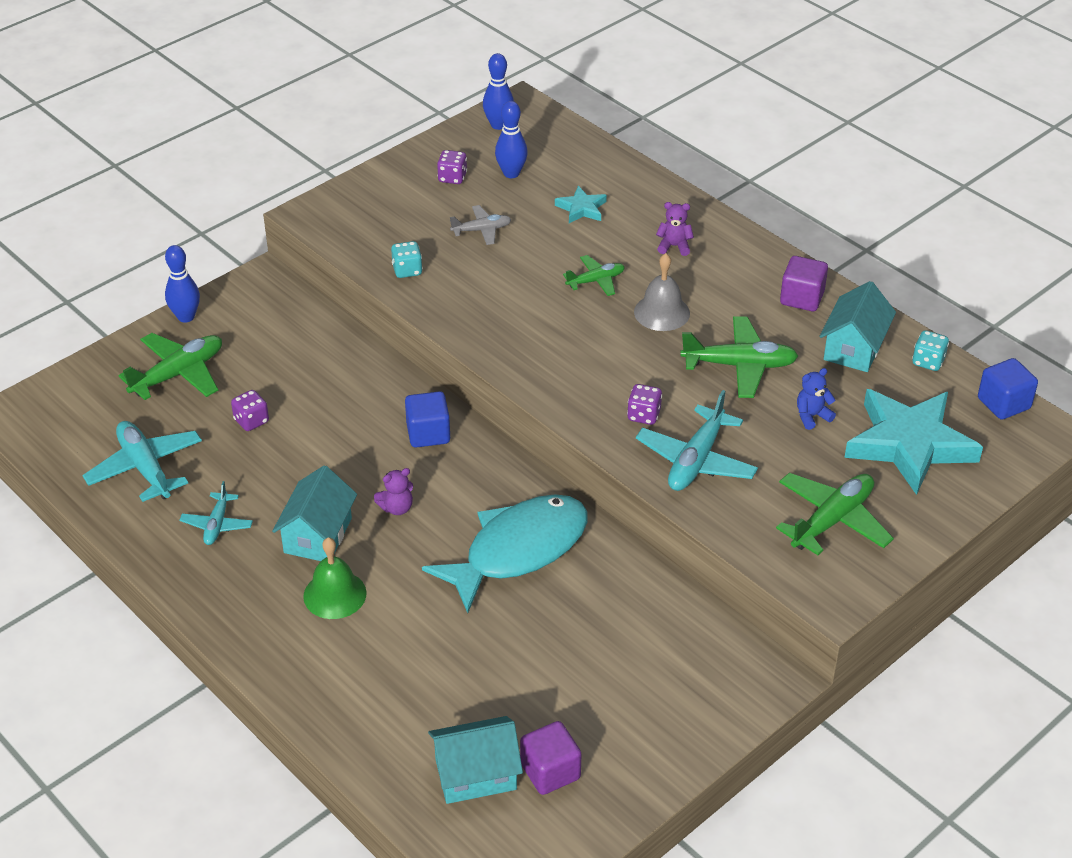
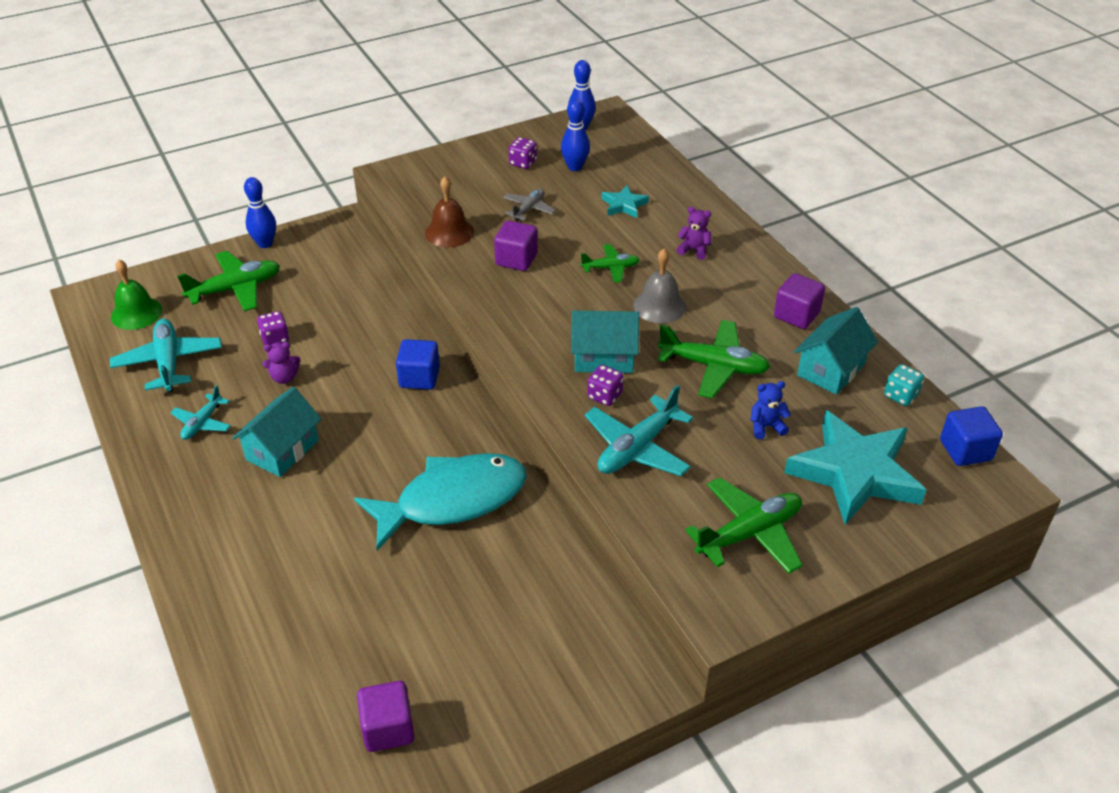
camera: 15 degrees right, 0 degrees up
green bell [303,537,367,619] -> green bell moved to [111,260,162,330]
purple teddy bear [374,468,413,515] -> purple teddy bear moved to [262,342,301,384]
turquoise dice [391,241,423,278] -> brown bell [425,177,474,247]
turquoise house [428,716,523,804] -> turquoise house moved to [571,311,639,373]
grey plane [450,205,512,245] -> grey plane turned 60 degrees counterclockwise [503,188,556,222]
none -> purple cube [494,221,538,271]

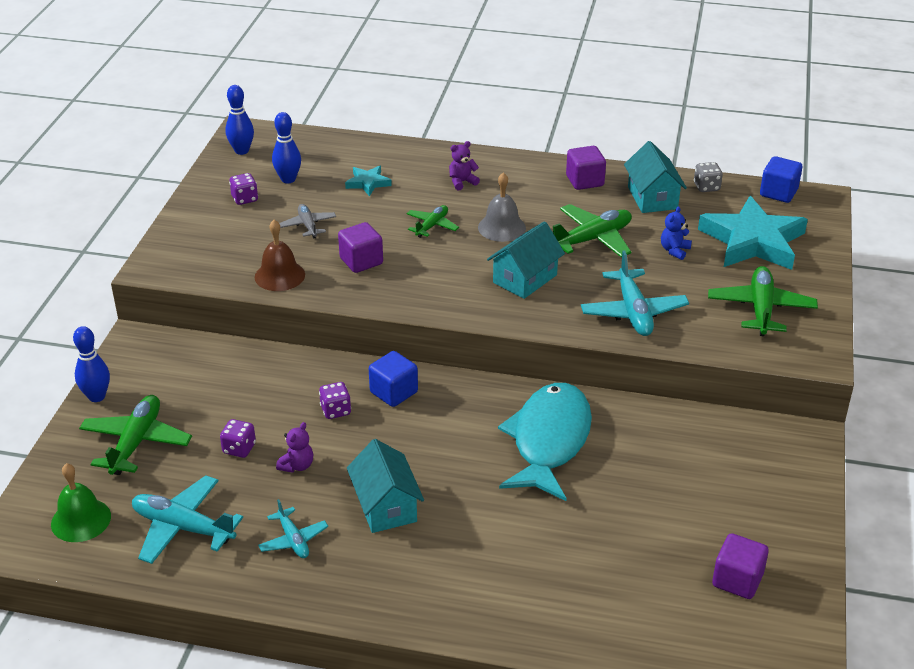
camera: 50 degrees left, 5 degrees down
purple dice [587,365,623,406] -> purple dice moved to [319,382,351,419]
turquoise dice [884,364,924,406] -> grey dice [694,162,723,192]

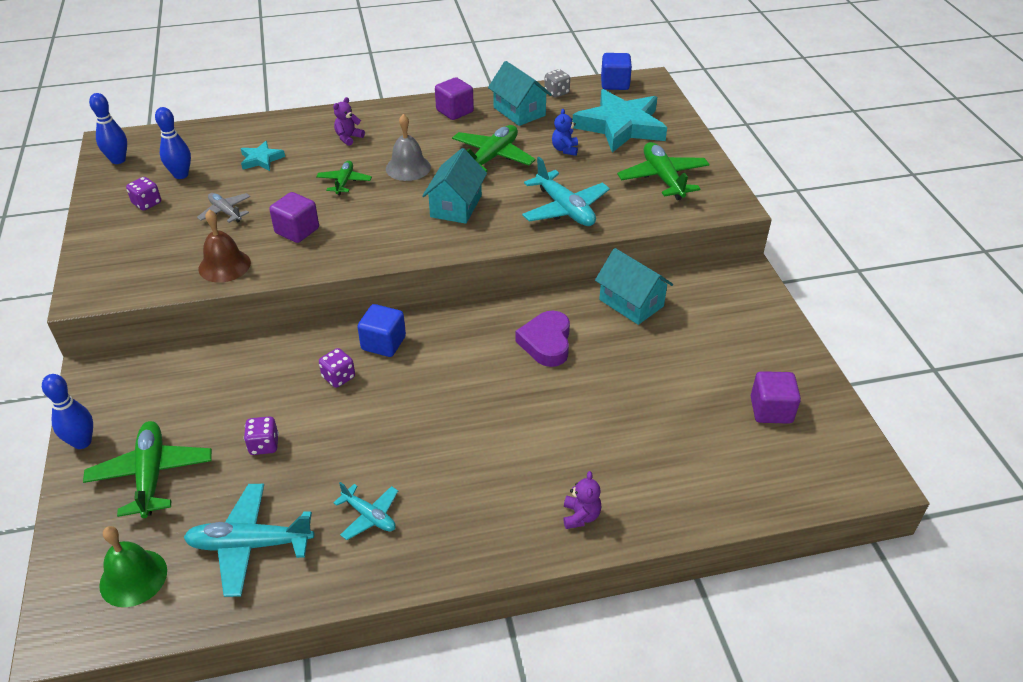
camera: 25 degrees left, 5 degrees up
purple teddy bear [276,422,313,473] -> purple teddy bear moved to [563,471,601,529]
turquoise house [347,439,424,533] -> turquoise house moved to [595,248,673,325]
turquoise fish [498,383,592,501] -> purple heart [516,311,570,367]

